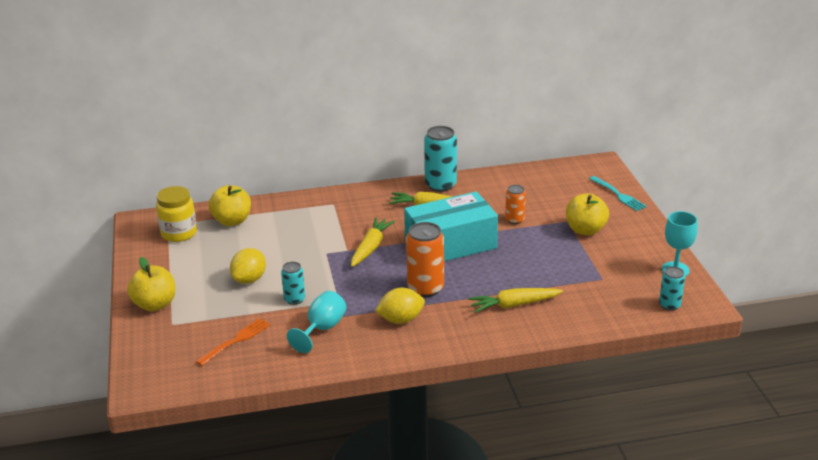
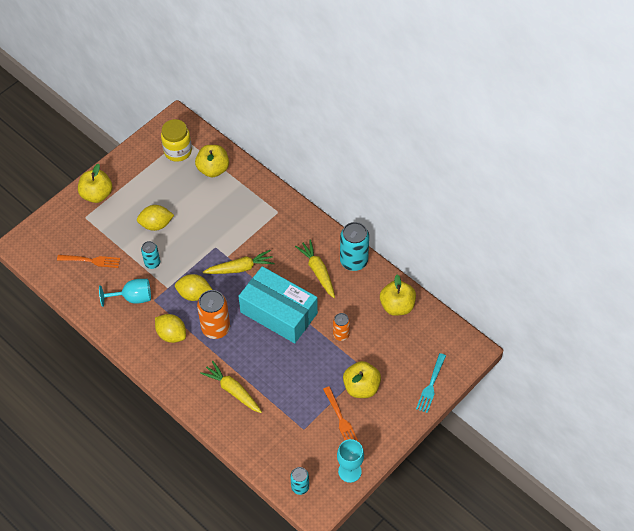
camera: 55 degrees right, 25 degrees up
none -> yellow lemon [175,274,212,301]
none -> orange fork [323,386,359,442]
none -> yellow apple [380,275,416,316]

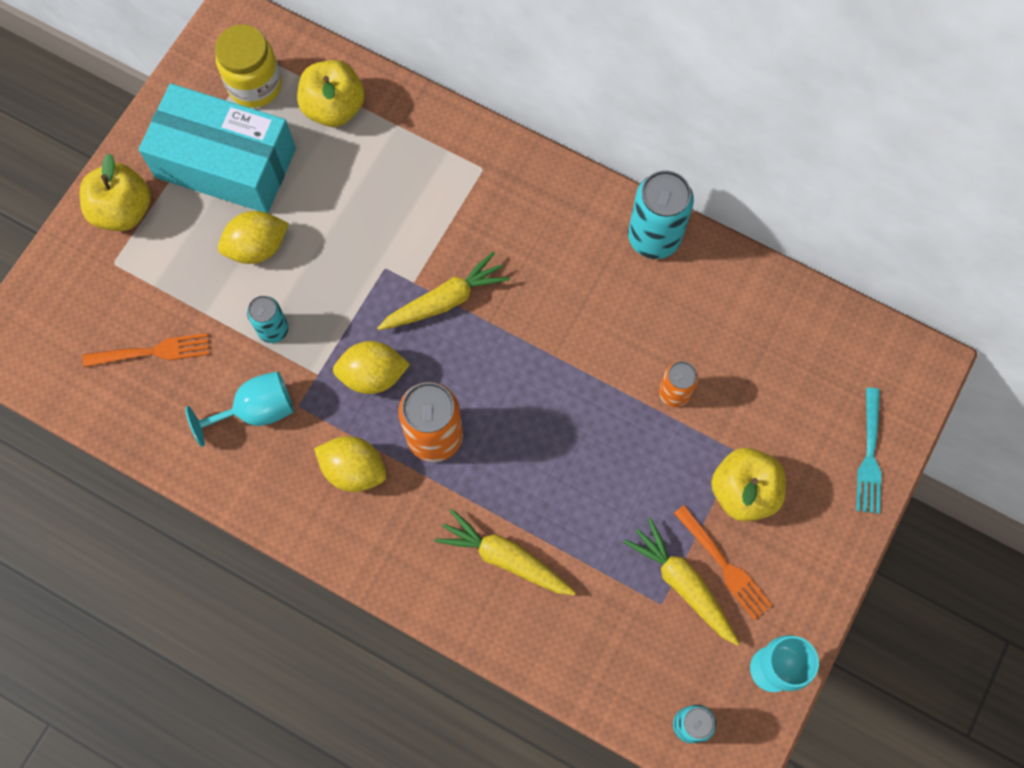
camera: 15 degrees left, 15 degrees up
turquoise box [238,266,318,343] -> turquoise box moved to [139,83,296,213]
yellow carrot [295,239,335,298] -> yellow carrot moved to [623,518,740,646]
yellow apple [380,275,416,316] -> none

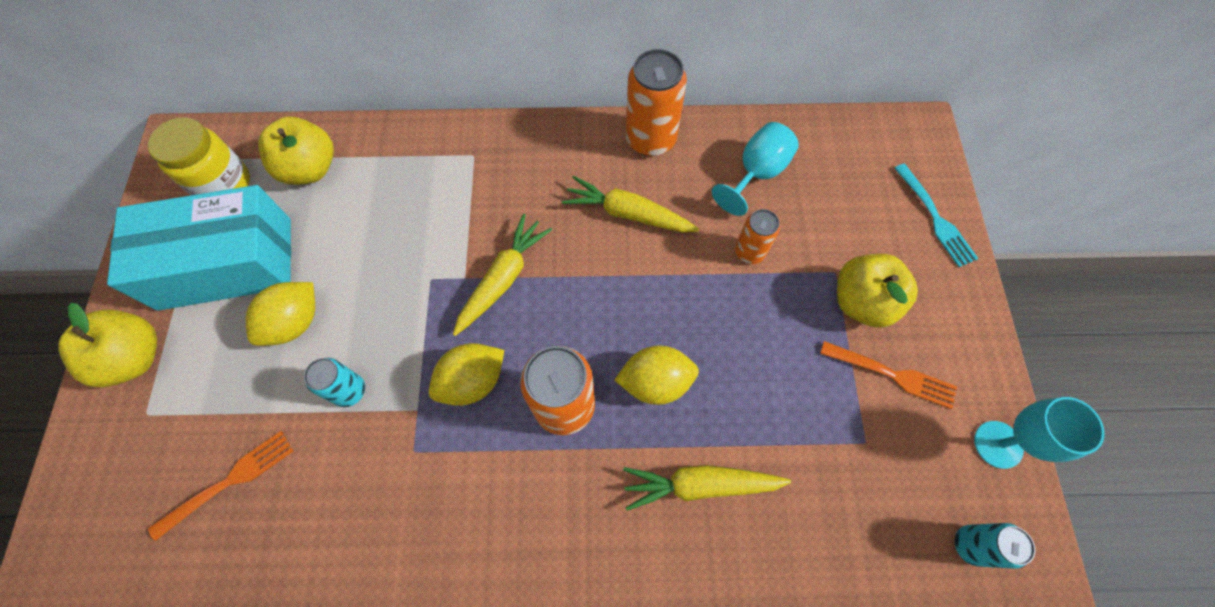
camera: 30 degrees left, 5 degrees down
turquoise goblet [185,371,294,447] -> turquoise goblet moved to [712,122,799,216]
yellow lemon [314,436,386,492] -> yellow lemon moved to [615,345,699,405]
yellow carrot [623,518,740,646] -> yellow carrot moved to [562,175,699,233]
turquoise can [628,170,694,259] -> orange can [626,49,687,156]

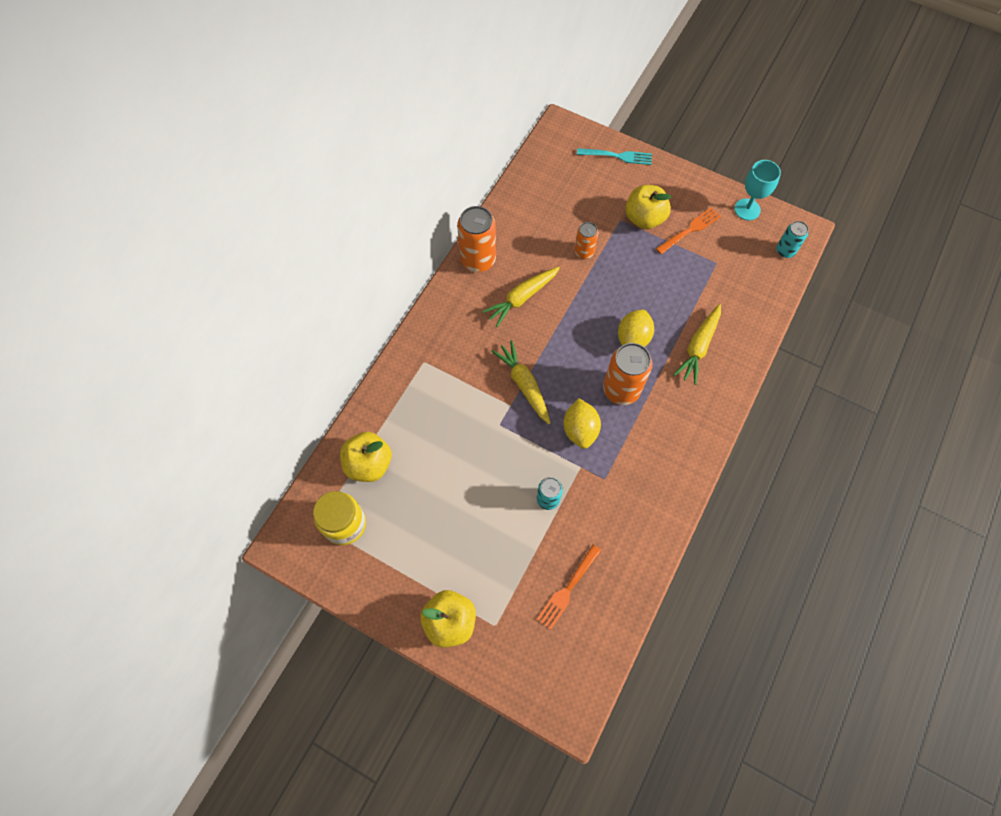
camera: 60 degrees left, 0 degrees up
turquoise box [107,185,291,311] -> none
orange fork [148,431,293,541] -> orange fork turned 135 degrees counterclockwise [537,545,601,630]
yellow lemon [245,282,315,346] -> none
turquoise goblet [712,122,799,216] -> none

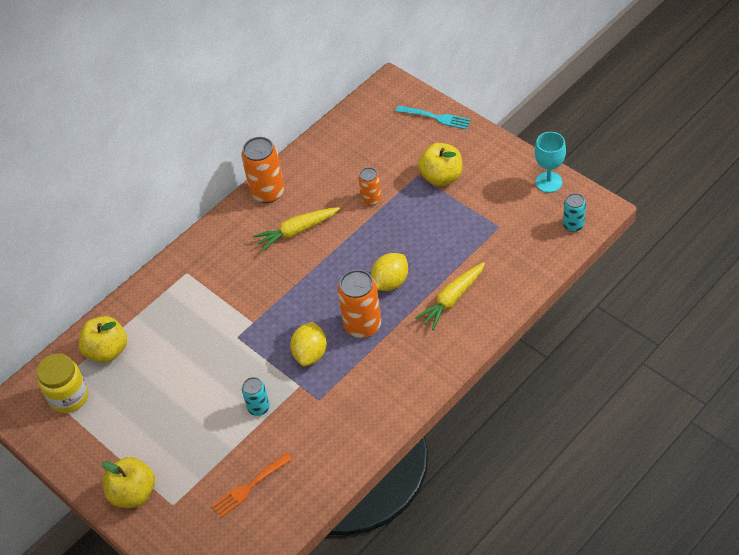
camera: 20 degrees right, 15 degrees down
yellow carrot [492,340,550,424] -> none
orange fork [656,207,721,254] -> none

